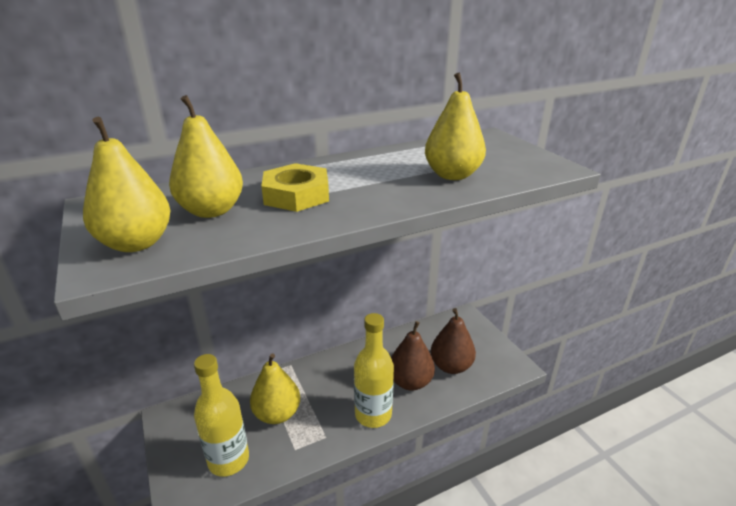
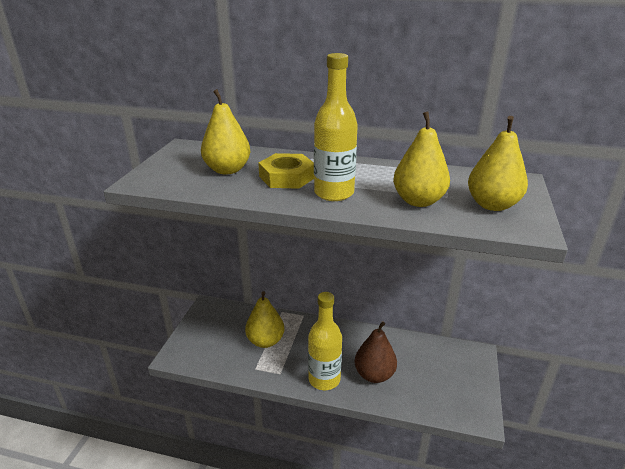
camera: 40 degrees right, 0 degrees up
yellow pear [83,117,171,252] -> yellow pear moved to [468,116,528,211]
yellow bottle [194,354,249,477] -> yellow bottle moved to [314,53,358,201]
brown pear [431,308,476,374] -> none

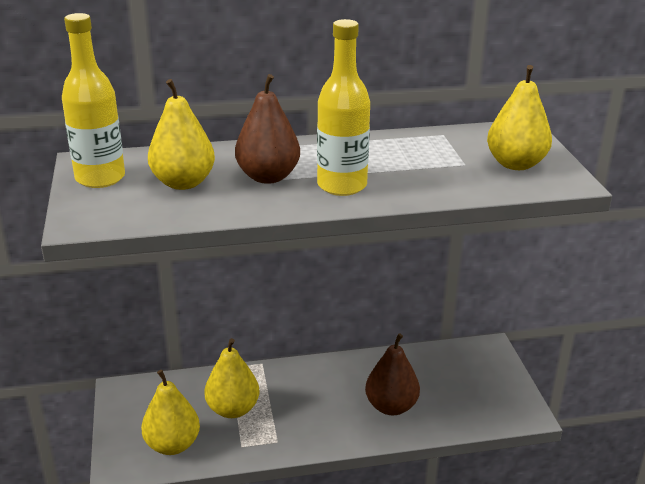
camera: 25 degrees left, 0 degrees up
yellow nut [258,153,314,189] -> brown pear [235,74,300,184]
yellow bottle [308,292,342,390] -> yellow bottle moved to [62,13,125,188]
yellow pear [393,112,450,207] -> yellow pear moved to [141,370,200,455]

